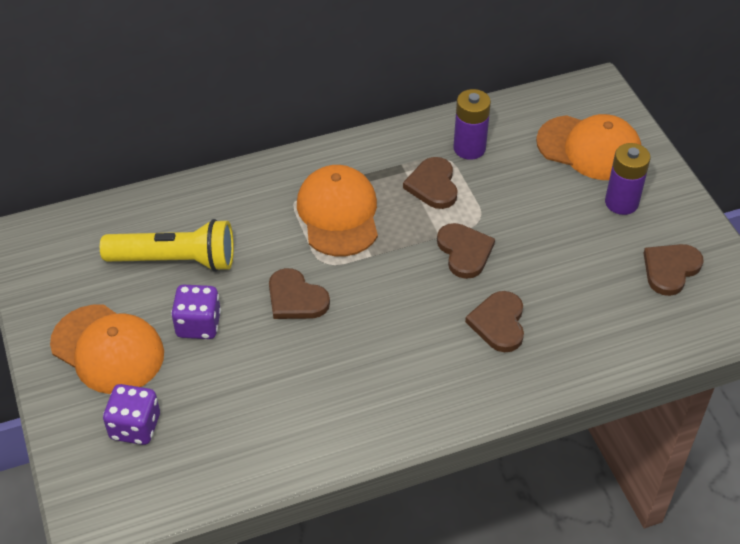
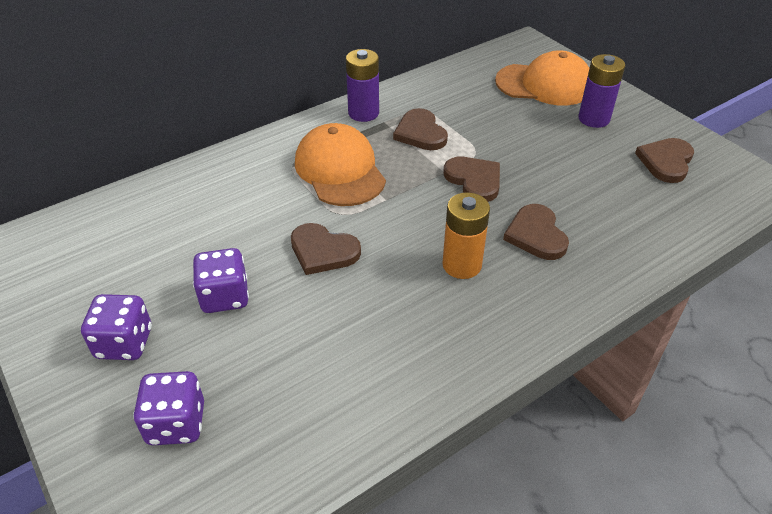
camera: 15 degrees left, 5 degrees down
orange cap [50,305,164,394] -> purple dice [81,294,152,360]
yellow flashlight [100,219,234,272] -> none
purple battery [454,89,491,160] -> purple battery moved to [346,49,379,122]
none -> orange battery [442,192,490,279]

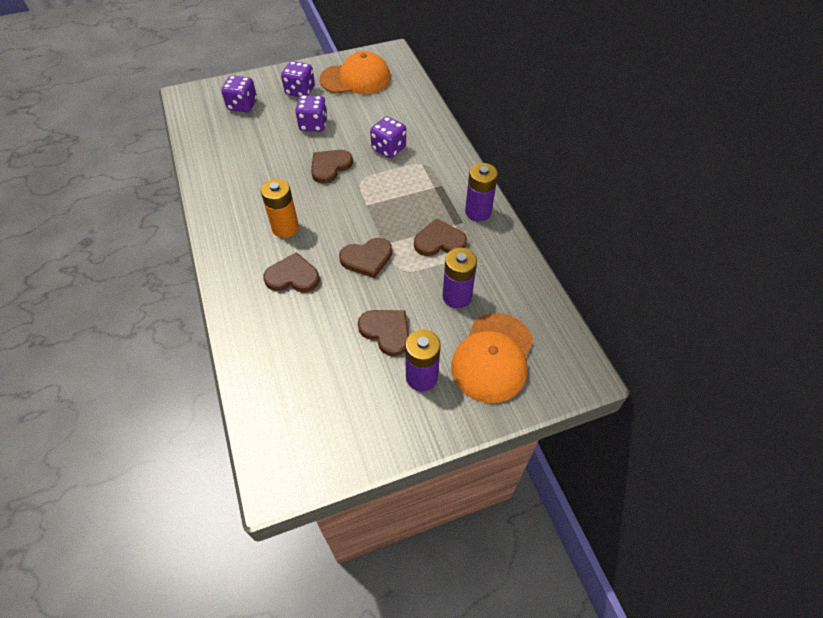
camera: 105 degrees right, 10 degrees up
orange cap [295,123,386,206] -> orange cap moved to [320,51,391,94]
brown heart [635,138,694,183] -> brown heart moved to [358,310,409,356]
none -> purple dice [370,116,406,158]
none -> purple battery [443,248,477,308]

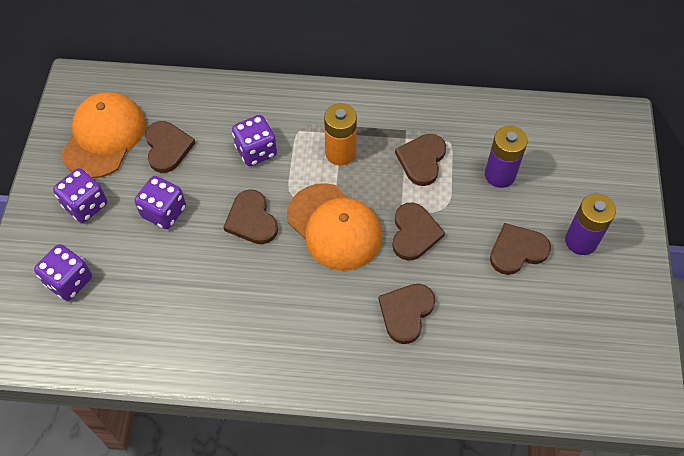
camera: 65 degrees left, 5 degrees up
orange battery [261,179,299,238] -> orange battery moved to [324,103,357,166]
orange cap [451,313,534,403] -> orange cap moved to [287,183,382,271]
purple battery [465,163,498,222] -> none
none -> brown heart [145,121,195,173]

